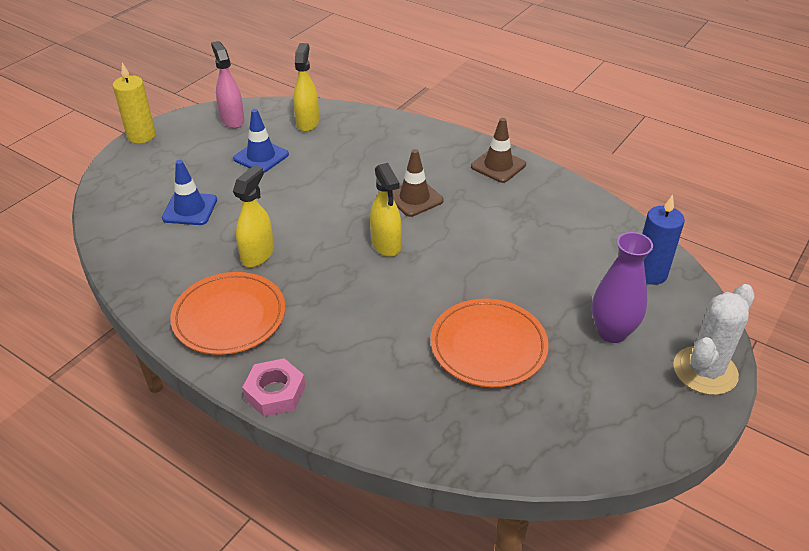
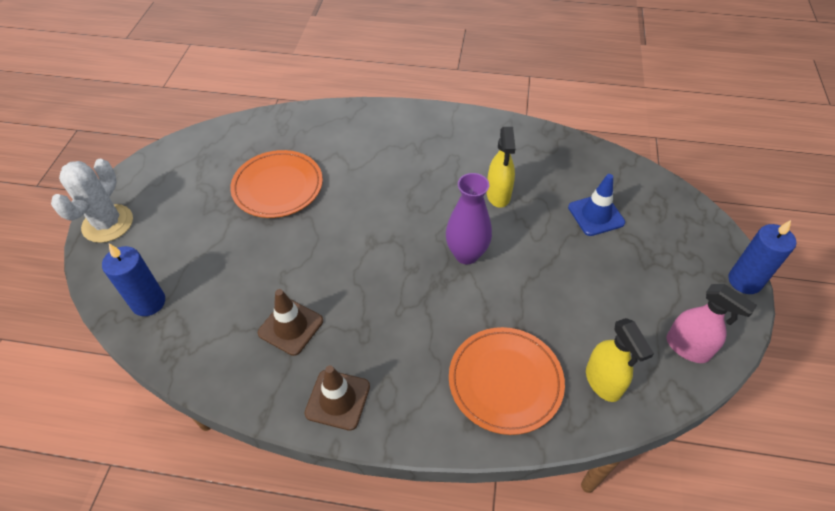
camera: 155 degrees right, 10 degrees up
yellow candle [113,62,156,144] -> blue candle [728,220,796,294]
orange plate [170,272,285,355] -> orange plate moved to [449,327,565,435]
blue traffic cone [233,109,289,173] -> none
pink nut [242,358,305,417] -> none
yellow spray bottle [370,163,402,257] -> none
brown traffic cone [393,149,444,217] -> brown traffic cone moved to [258,289,323,356]
purple vase [592,232,653,343] -> purple vase moved to [446,173,492,264]

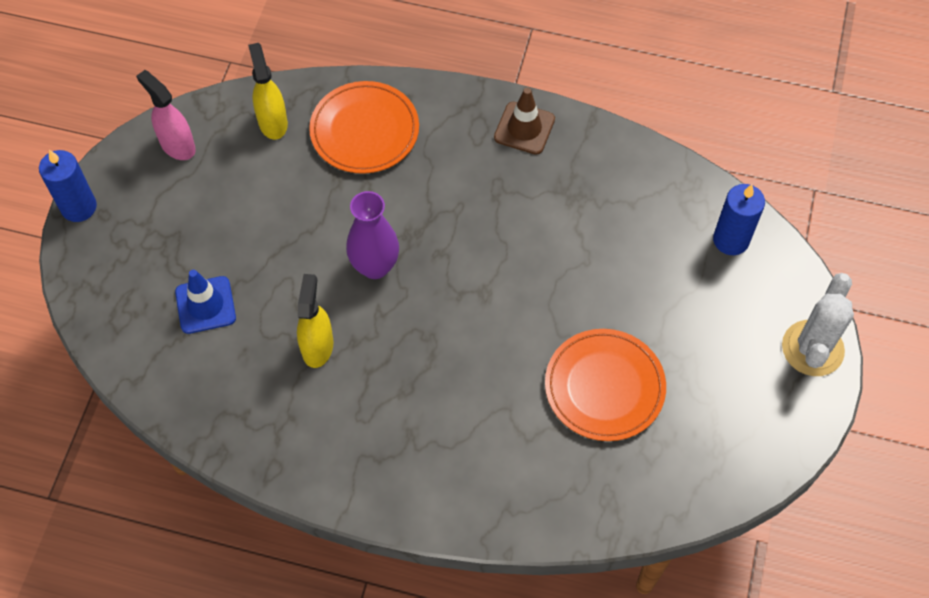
camera: 175 degrees left, 10 degrees up
brown traffic cone [258,289,323,356] -> none

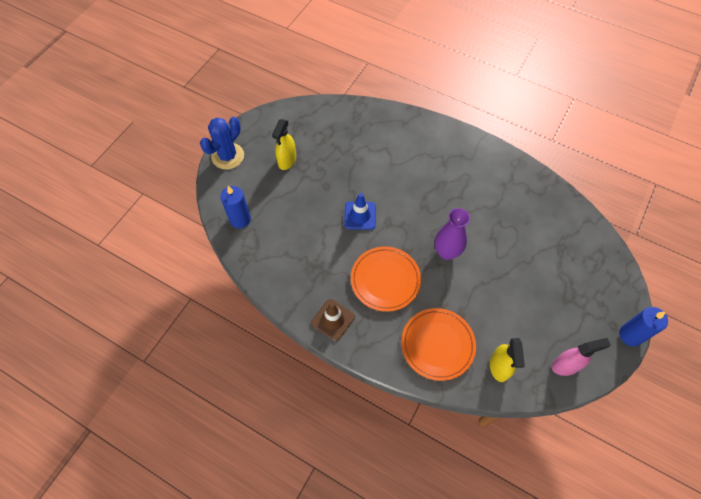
camera: 165 degrees left, 0 degrees up
pink spray bottle [136,70,196,160] -> pink spray bottle turned 75 degrees counterclockwise [552,338,611,376]
blue traffic cone [175,270,236,334] -> blue traffic cone moved to [344,193,376,230]
yellow spray bottle [297,274,333,368] -> yellow spray bottle moved to [272,119,296,170]
orange plate [545,329,666,441] -> orange plate moved to [351,246,421,312]
white cactus [782,273,854,376] -> blue cactus [200,117,244,170]

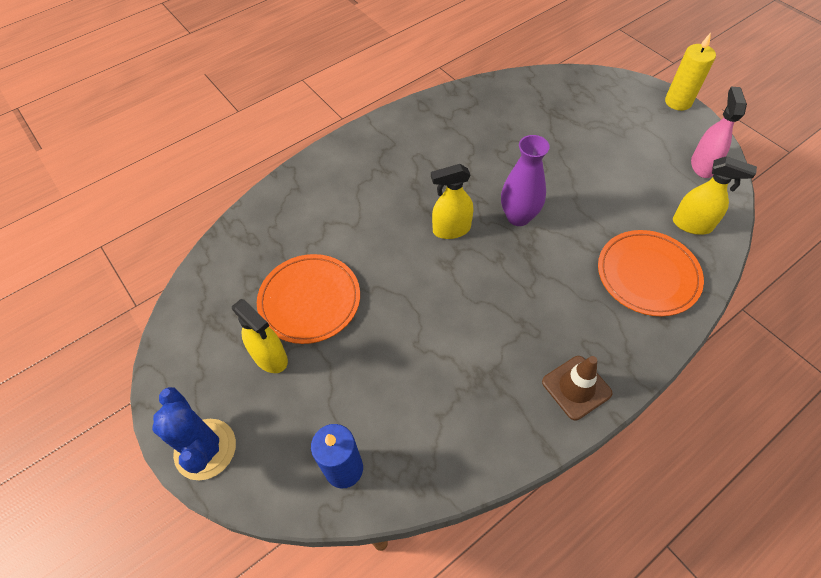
camera: 65 degrees left, 5 degrees down
blue traffic cone [344,193,376,230] -> none
orange plate [351,246,421,312] -> orange plate moved to [257,254,360,344]
blue candle [619,307,668,347] -> yellow candle [665,33,716,111]
none -> yellow spray bottle [431,164,473,239]

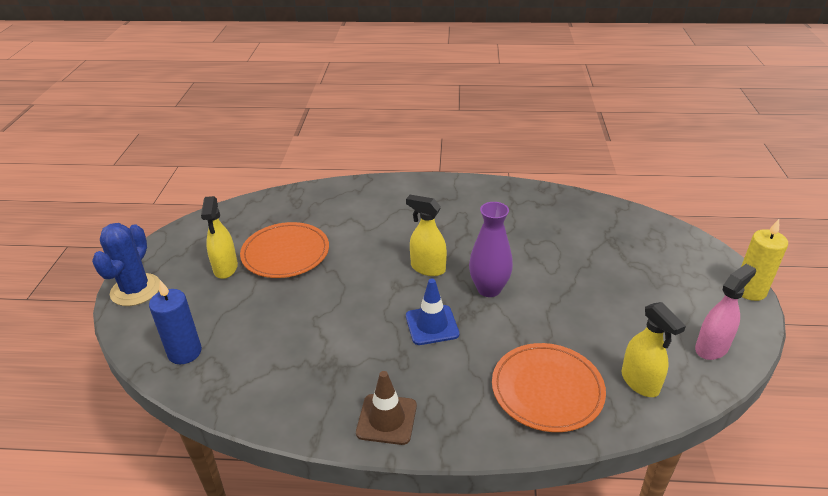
camera: 40 degrees right, 20 degrees down
none -> blue traffic cone [406,279,459,345]

